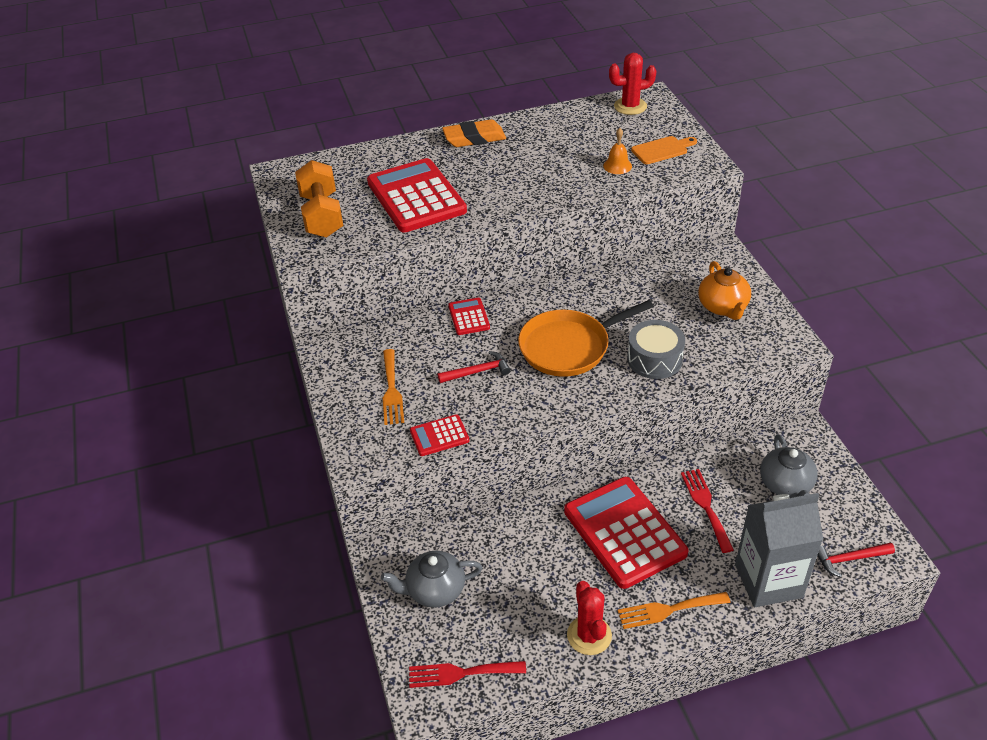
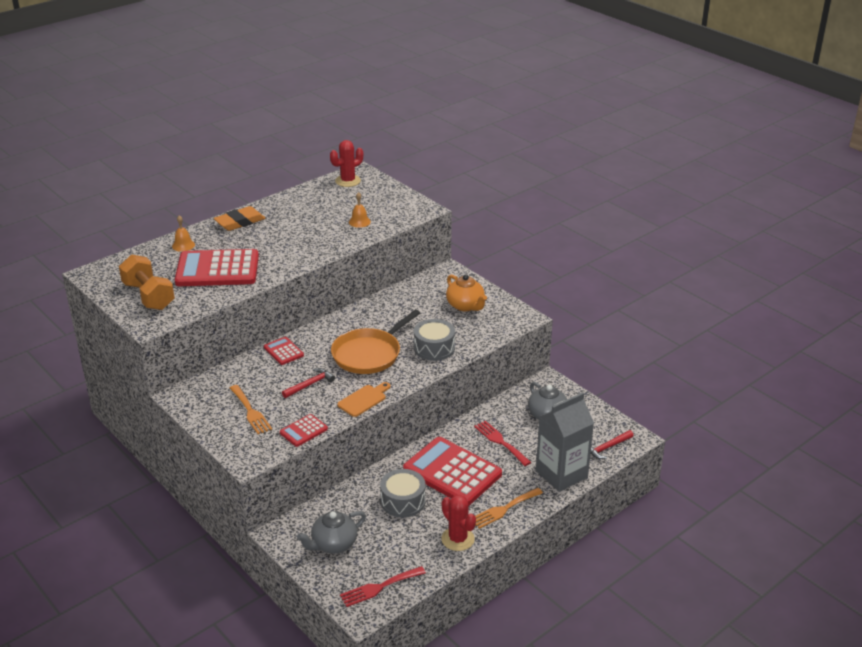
camera: 25 degrees left, 10 degrees down
red calculator [367,158,467,232] -> red calculator turned 45 degrees counterclockwise [175,249,259,286]
orange cutting board [631,136,697,164] -> orange cutting board moved to [337,382,390,417]
none -> orange bell [172,215,195,252]
none -> grey drum [380,469,426,517]

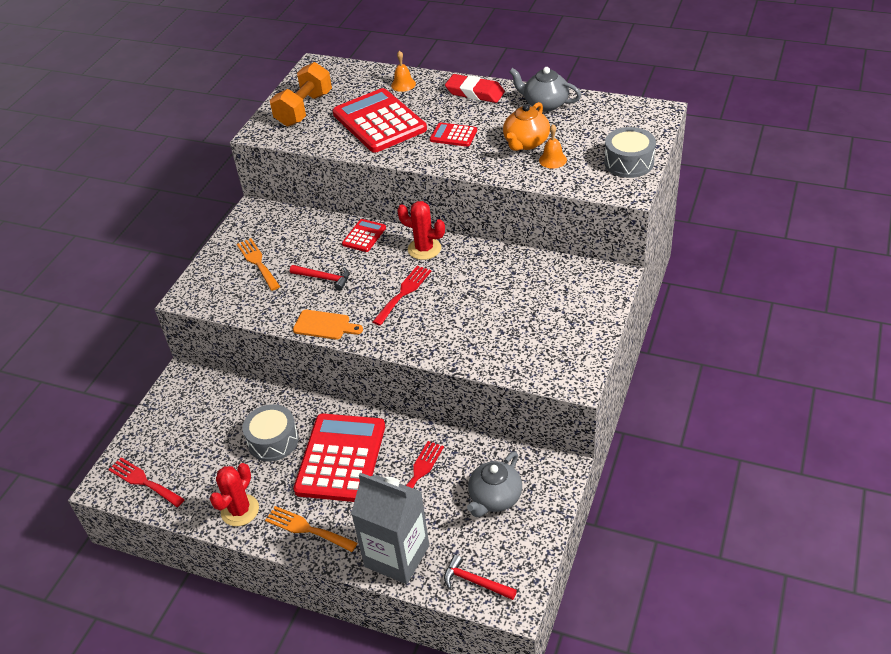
camera: 65 degrees right, 10 degrees up
orange eraser [214,206,266,231] -> red eraser [445,74,505,103]
orange fork [230,385,272,434] -> orange fork turned 120 degrees clockwise [237,238,280,291]
red calculator [280,414,328,447] -> red calculator moved to [430,123,477,147]
grey teapot [297,511,366,553] -> grey teapot moved to [509,67,581,111]
red cactus [330,140,363,187] -> red cactus moved to [397,201,445,260]
orange pan [331,310,420,374] -> red fork [373,266,431,326]
grey drum [414,319,455,361] -> grey drum moved to [604,127,656,178]
orange teapot [446,274,487,311] -> orange teapot moved to [503,102,550,151]

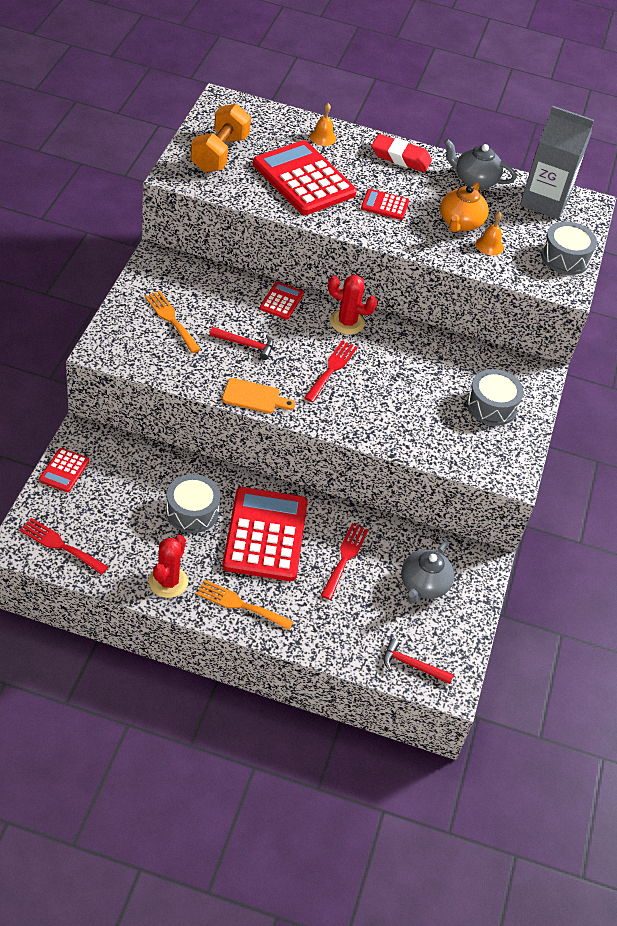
camera: 15 degrees left, 5 degrees up
grey carton [351,473,429,584] -> grey carton moved to [520,106,594,219]
none -> red calculator [39,448,89,492]
none -> grey drum [467,369,524,426]

